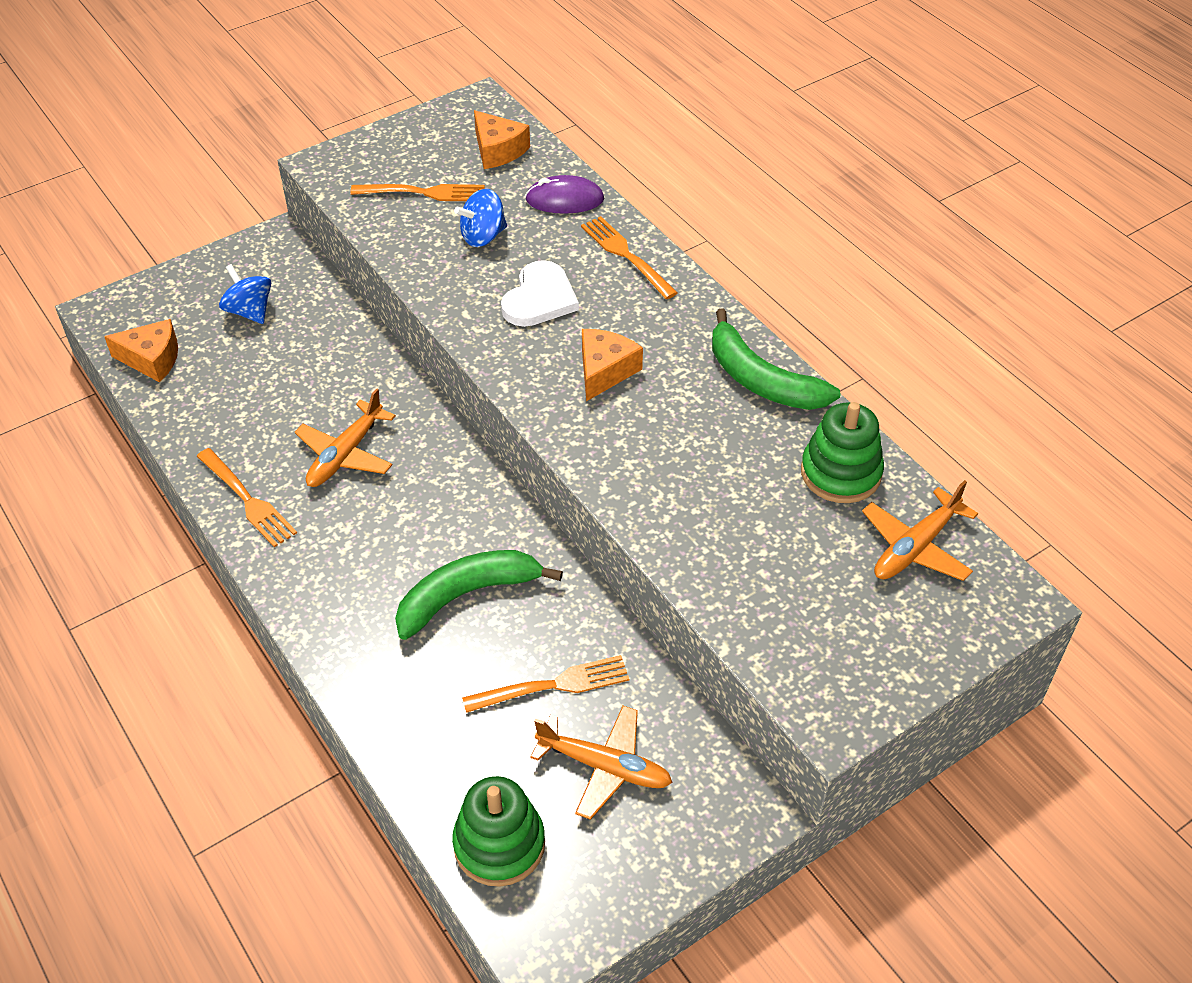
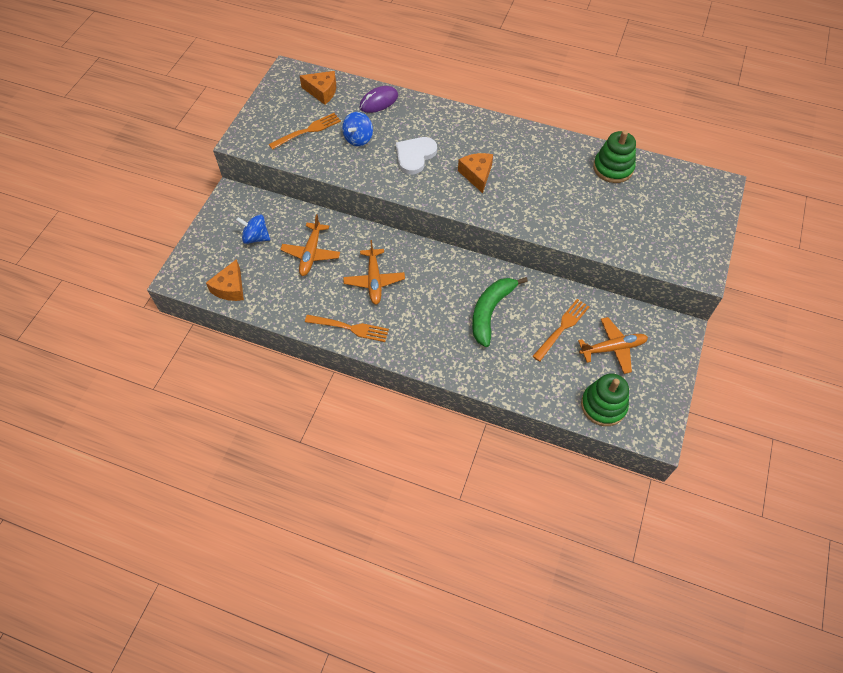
camera: 35 degrees left, 10 degrees up
orange cheese [104,319,178,382] -> orange cheese turned 135 degrees clockwise [206,259,244,301]
white heart [501,260,579,327] -> white heart turned 135 degrees counterclockwise [396,137,437,174]
orange fork [581,216,678,299] -> none
green banana [712,309,840,410] -> none
orange plane [862,480,978,581] -> orange plane moved to [280,214,340,276]

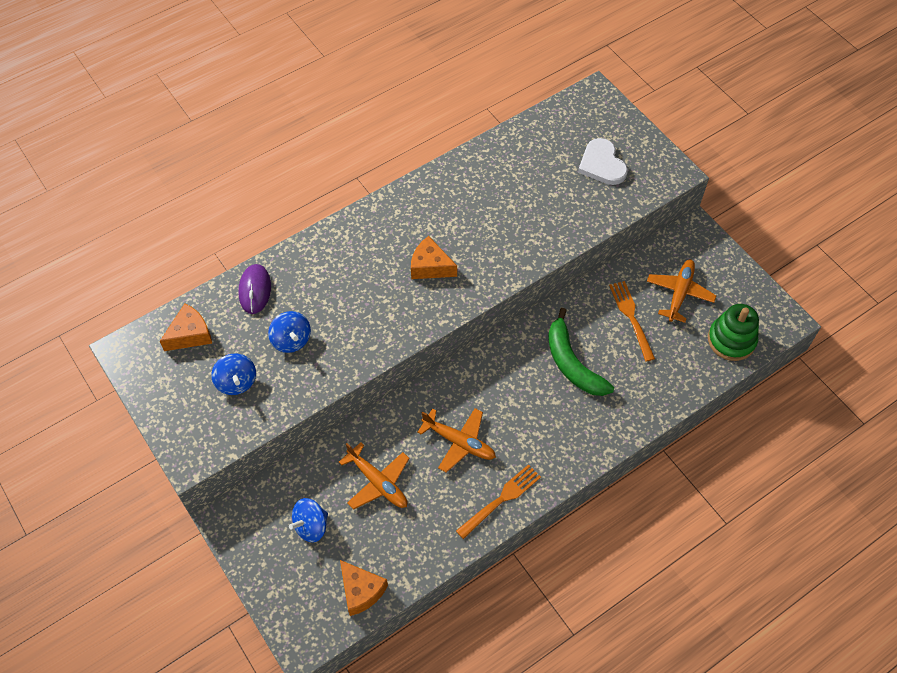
camera: 55 degrees left, 0 degrees up
orange fork [269,113,341,150] -> blue spinning top [211,354,256,395]
white heart [396,137,437,174] -> white heart moved to [578,138,628,185]
green stacking toy [593,130,636,183] -> none

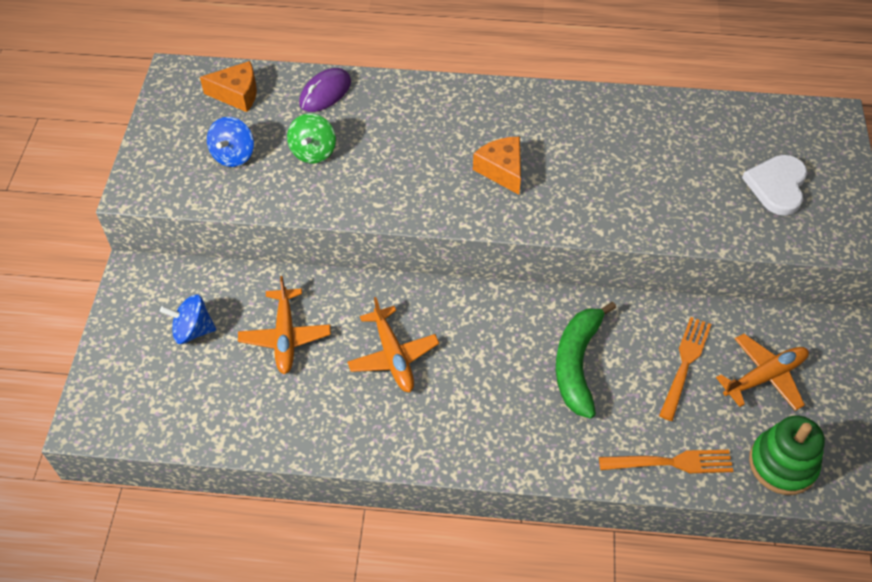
camera: 40 degrees right, 5 degrees down
blue spinning top [268,311,311,353] -> green spinning top [287,113,336,164]
orange cheese [340,560,388,616] -> none
orange fork [456,464,541,539] -> orange fork moved to [599,450,733,473]

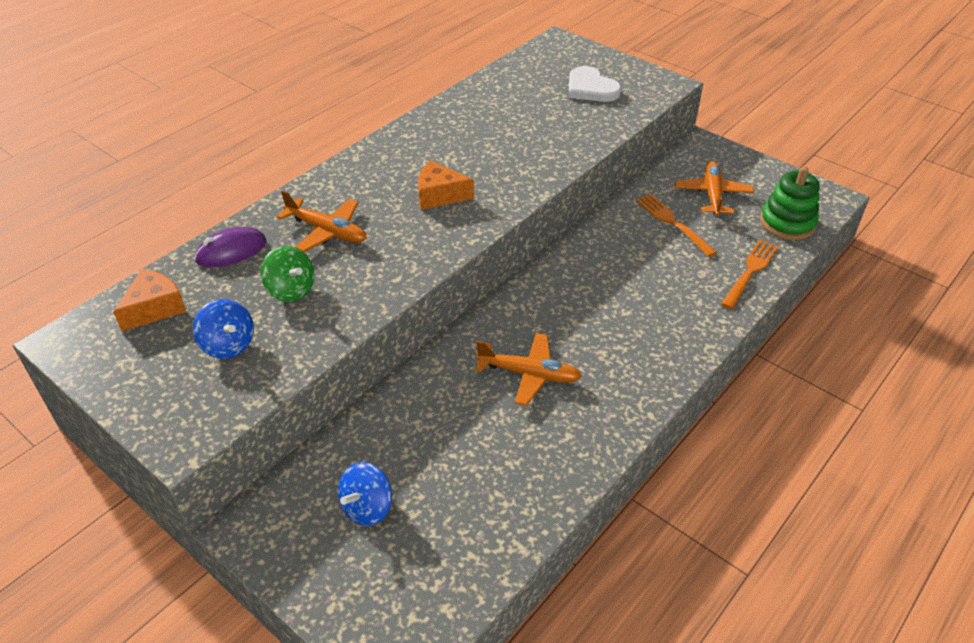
camera: 55 degrees left, 10 degrees down
orange plane [238,276,331,374] -> orange plane moved to [276,190,367,252]
purple mouse [299,68,351,112] -> purple mouse turned 75 degrees clockwise [194,227,266,267]
green banana [556,302,616,419] -> none

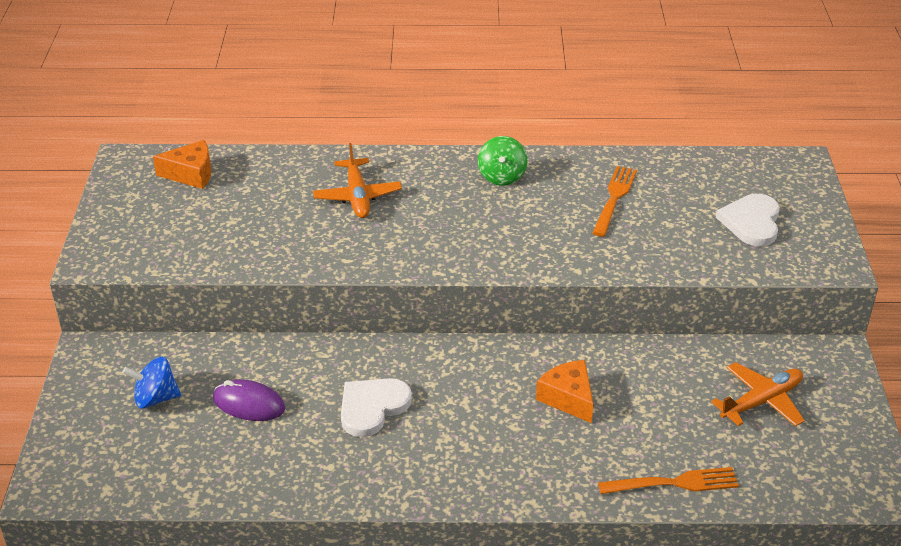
camera: 50 degrees right, 5 degrees down
blue spinning top [193,299,254,359] -> none
purple mouse [194,227,266,267] -> purple mouse moved to [213,379,285,421]
green spinning top [261,246,314,302] -> green spinning top moved to [478,136,527,186]
orange cheese [418,160,474,210] -> orange cheese moved to [536,360,594,423]
orange plane [475,333,582,406] -> white heart [341,378,412,437]
orange fork [636,194,717,257] -> orange fork moved to [593,166,637,237]
green stacking toy [760,166,820,240] -> none

